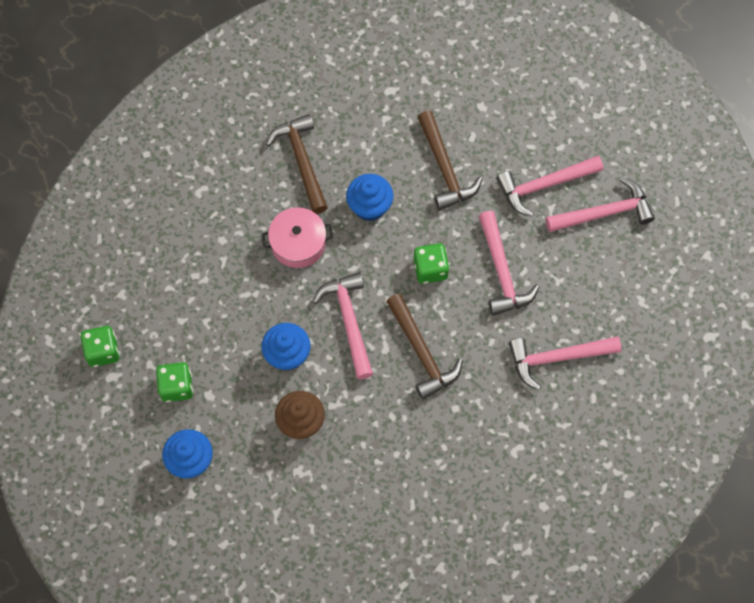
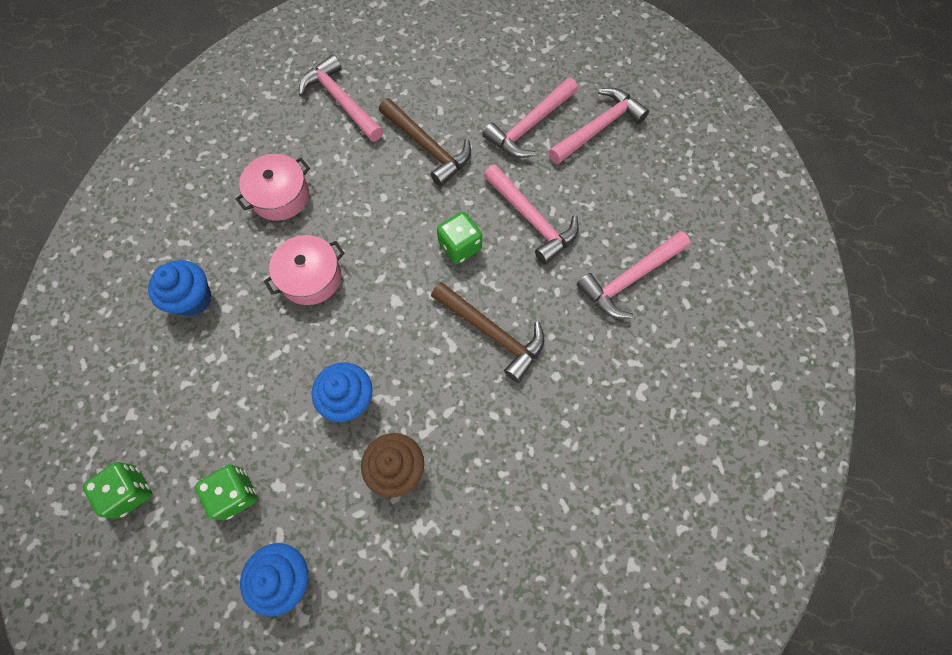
camera: 25 degrees left, 0 degrees up
brown hammer [266,114,328,214] -> pink pot [236,154,310,221]
pink hammer [313,272,373,379] -> pink hammer moved to [299,55,383,142]
blue cupcake [346,174,393,221] -> blue cupcake moved to [148,260,212,316]

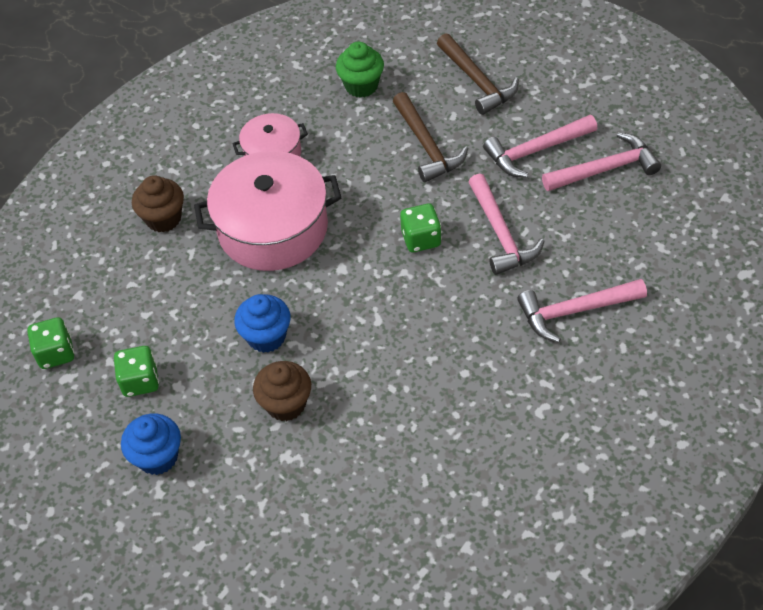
camera: 25 degrees right, 15 degrees down
blue cupcake [148,260,212,316] -> brown cupcake [132,175,184,233]
pink pot [264,235,345,305] -> pink pot [194,151,341,271], size x1.83
pink hammer [299,55,383,142] -> green cupcake [336,42,384,98]
brown hammer [431,282,545,383] -> brown hammer moved to [437,33,519,115]

